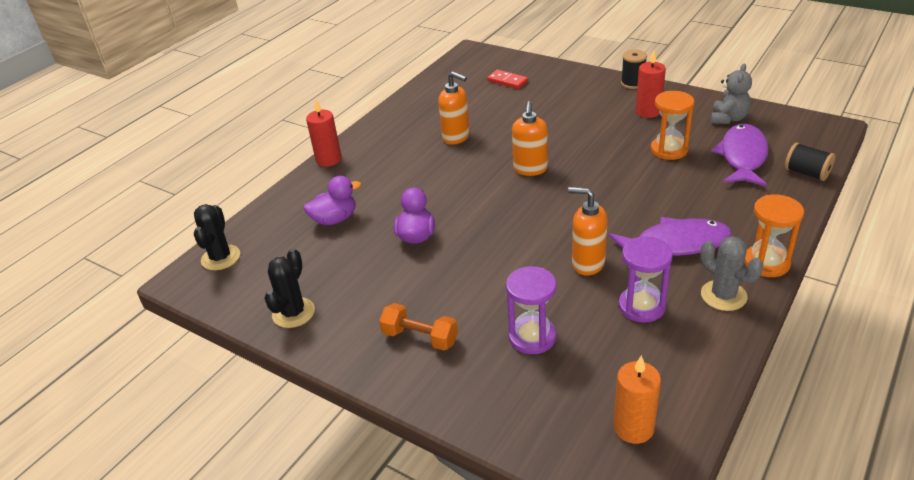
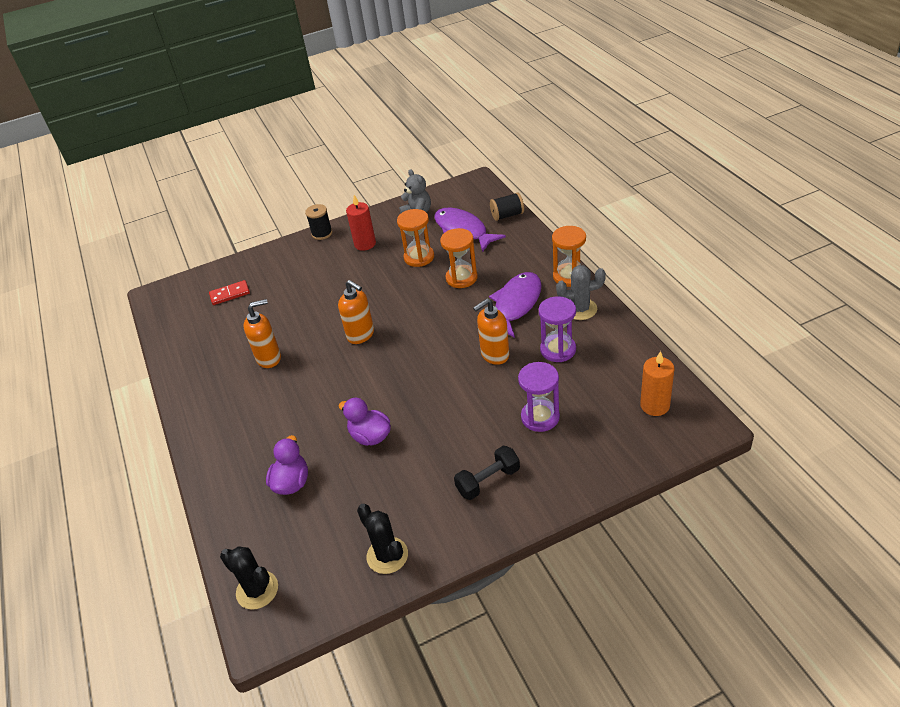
camera: 55 degrees left, 5 degrees up
red candle [306,98,342,167] -> none
orange dumbbell [379,303,458,351] -> black dumbbell [454,446,520,500]
none -> orange hourglass [440,228,478,288]

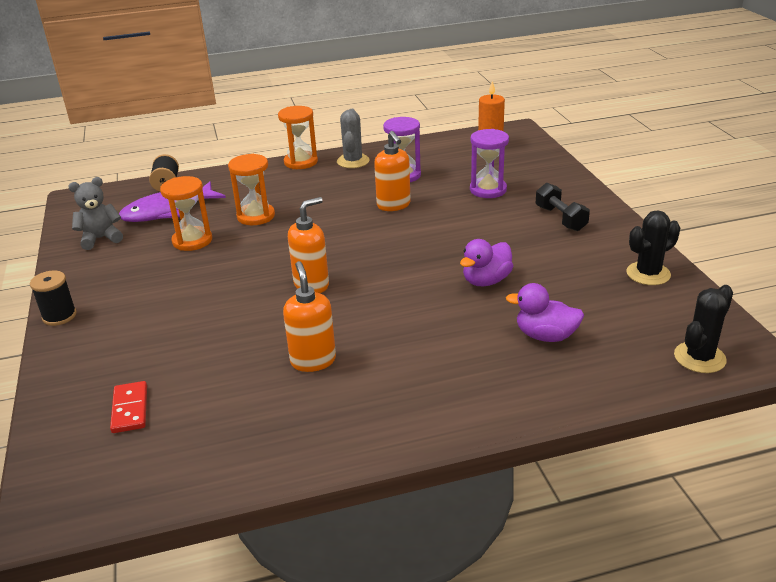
camera: 85 degrees left, 10 degrees down
red candle [346,195,376,251] -> none
purple fish [489,272,542,338] -> none

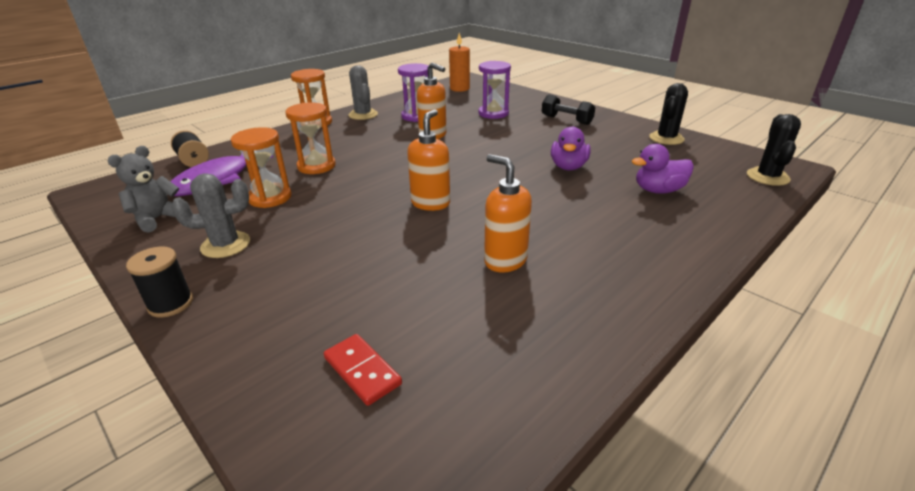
camera: 30 degrees left, 0 degrees up
none -> grey cactus [171,173,250,258]

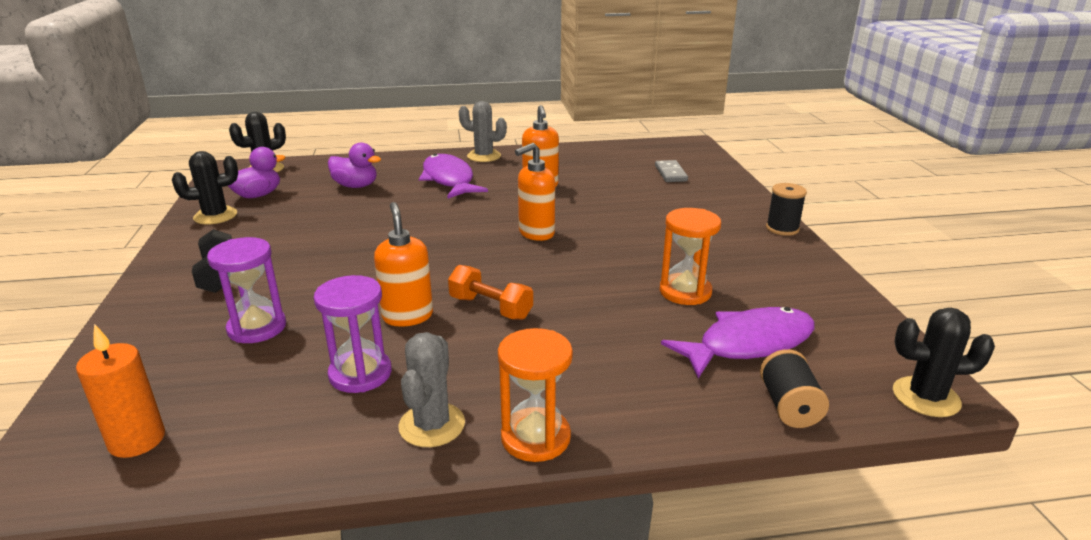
camera: 145 degrees left, 5 degrees down
grey teddy bear [108,146,179,233] -> none
grey cactus [171,173,250,258] -> grey cactus moved to [459,101,507,162]
orange hourglass [285,103,336,174] -> none
red domino [324,334,402,406] -> grey domino [655,160,688,182]
purple duck [551,126,591,171] -> purple duck moved to [228,147,285,198]
none -> purple fish [419,154,488,199]
none -> orange dumbbell [448,265,533,320]
none -> black cactus [893,308,995,417]

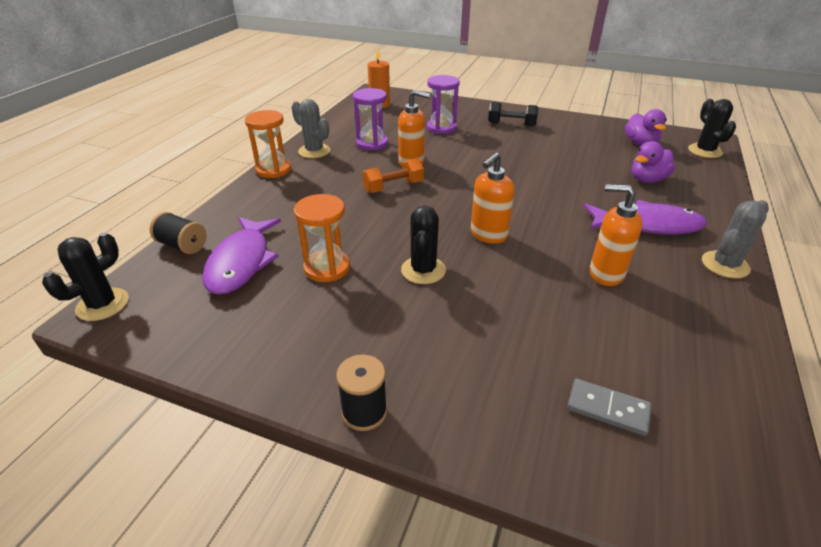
camera: 120 degrees right, 10 degrees up
black cactus [172,151,238,224] -> black cactus moved to [401,206,446,284]
orange soap dispenser [515,143,555,241] -> orange soap dispenser turned 135 degrees counterclockwise [471,153,515,244]

